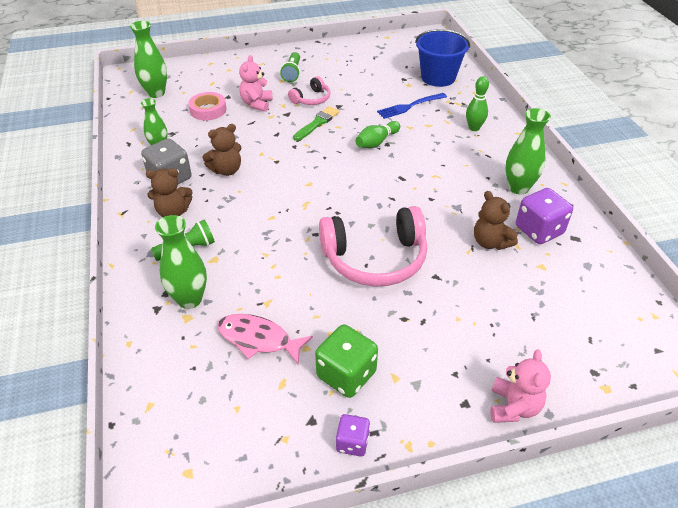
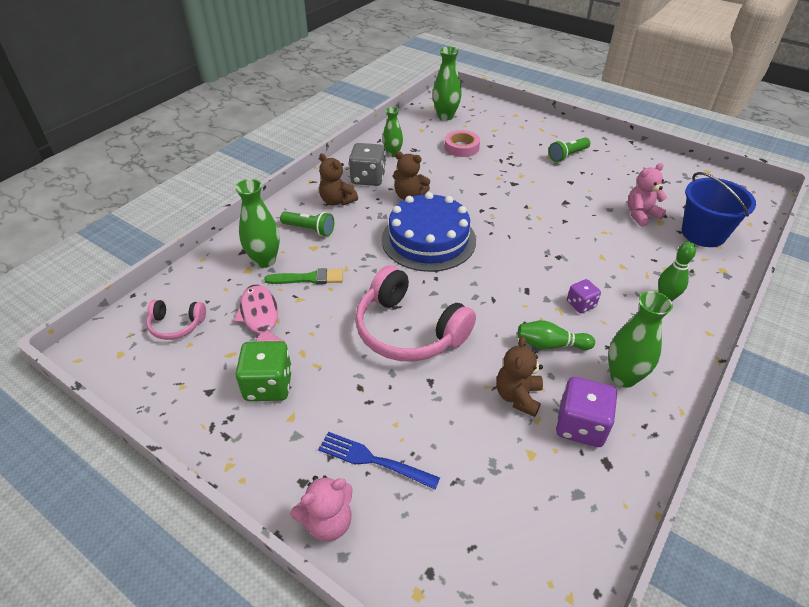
camera: 50 degrees right, 0 degrees up
pink teddy bear [239,55,273,112] -> pink teddy bear moved to [628,163,667,227]
pink headphones [288,76,331,105] -> pink headphones moved to [146,300,206,340]
green brush [293,106,340,141] -> green brush moved to [264,268,343,284]
purple dice [336,414,370,457] -> purple dice moved to [567,279,601,313]
green bowling pin [355,121,400,148] -> green bowling pin moved to [517,321,595,350]
blue fork [377,93,447,119] -> blue fork moved to [318,432,440,489]
none -> blue cake [382,192,476,272]

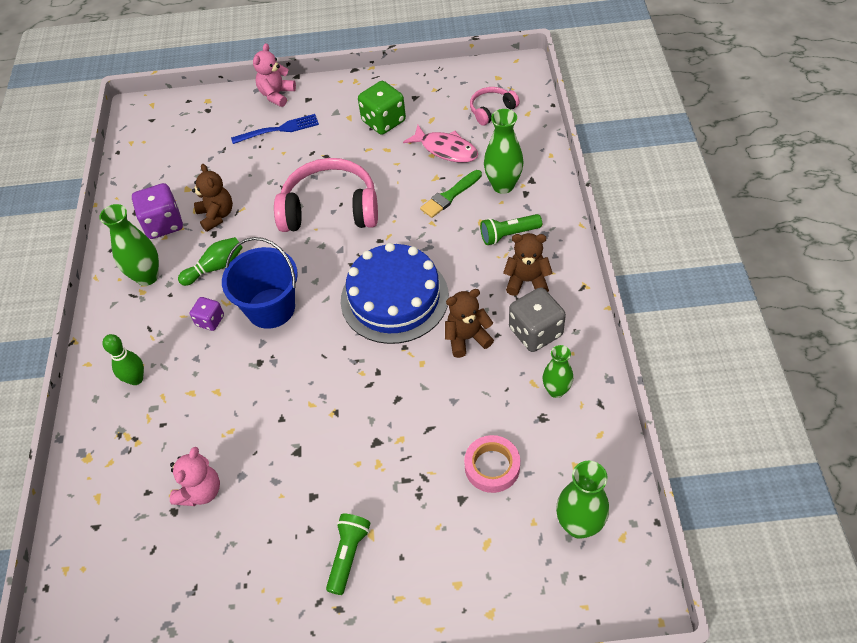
camera: 145 degrees right, 10 degrees up
blue bucket [682,172,756,247] -> blue bucket moved to [222,237,298,329]

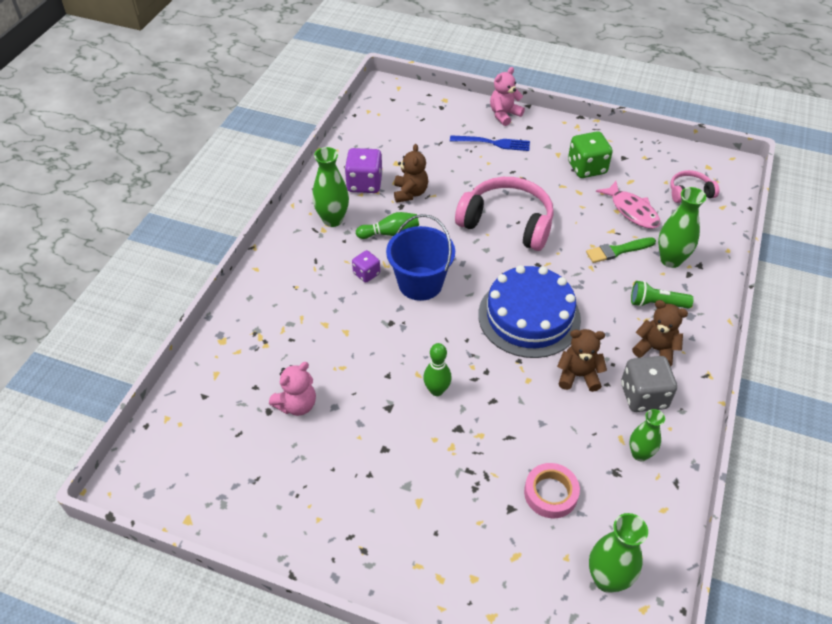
camera: 20 degrees right, 5 degrees down
green bowling pin [102,334,144,385] -> green bowling pin moved to [423,343,452,396]
green flashlight [326,514,370,595] -> none

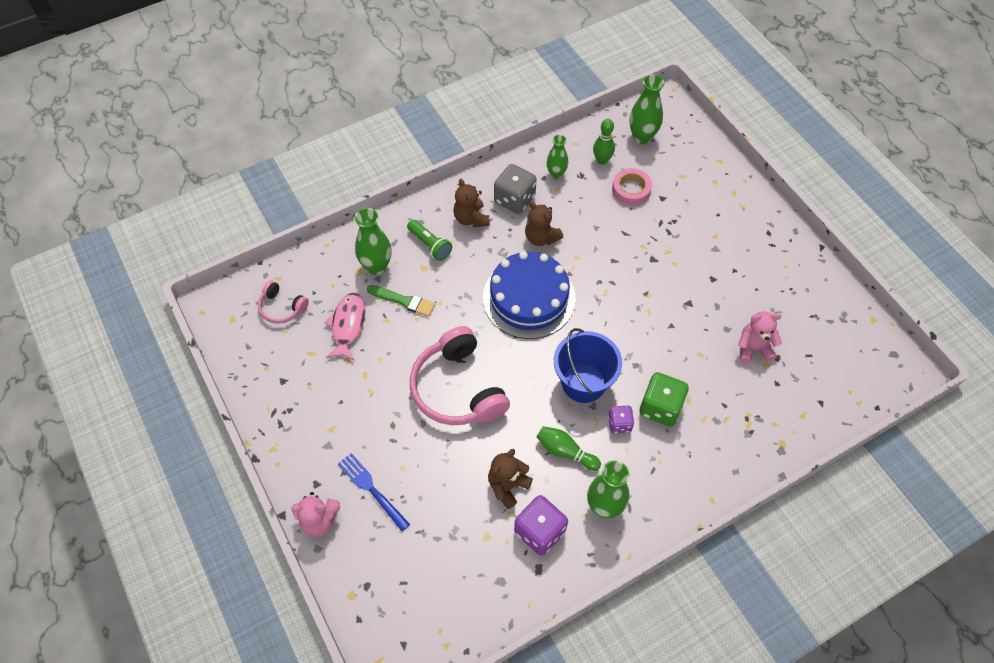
camera: 140 degrees left, 10 degrees up
green bowling pin [423,343,452,396] -> green bowling pin moved to [593,119,615,165]
green dice [568,131,613,178] -> green dice moved to [639,372,689,427]

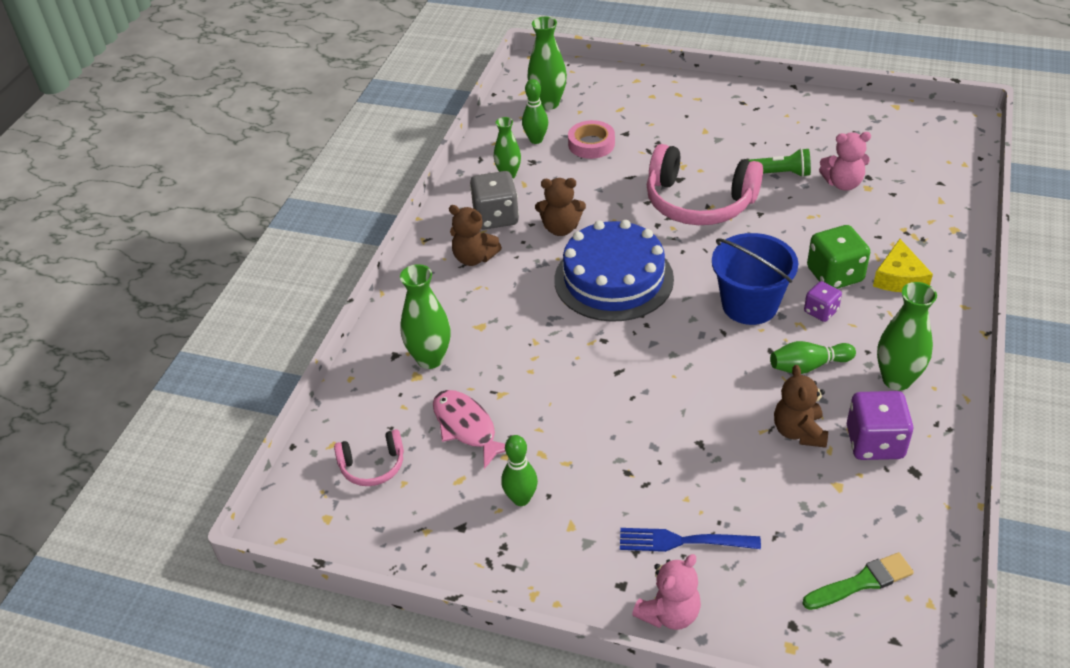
camera: 40 degrees left, 15 degrees down
green brush [367,285,435,317] -> green brush moved to [802,552,914,610]
green flashlight [407,220,452,261] -> green flashlight moved to [748,148,811,177]
pink headphones [410,326,510,425] -> pink headphones moved to [647,144,763,225]
pink teddy bear [738,311,782,363] -> pink teddy bear turned 135 degrees counterclockwise [819,132,871,190]
none -> green bowling pin [501,435,538,506]
none -> yellow cheese [873,239,933,292]

